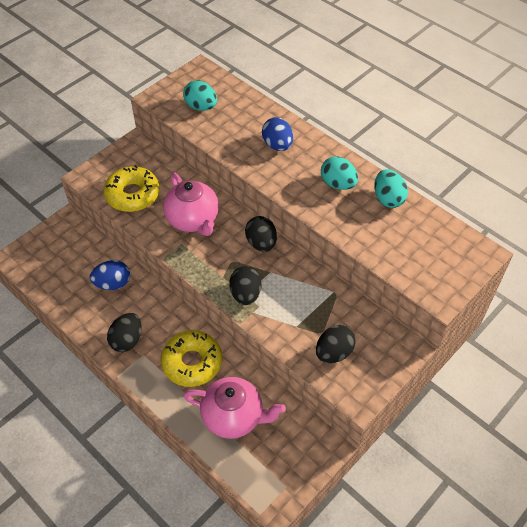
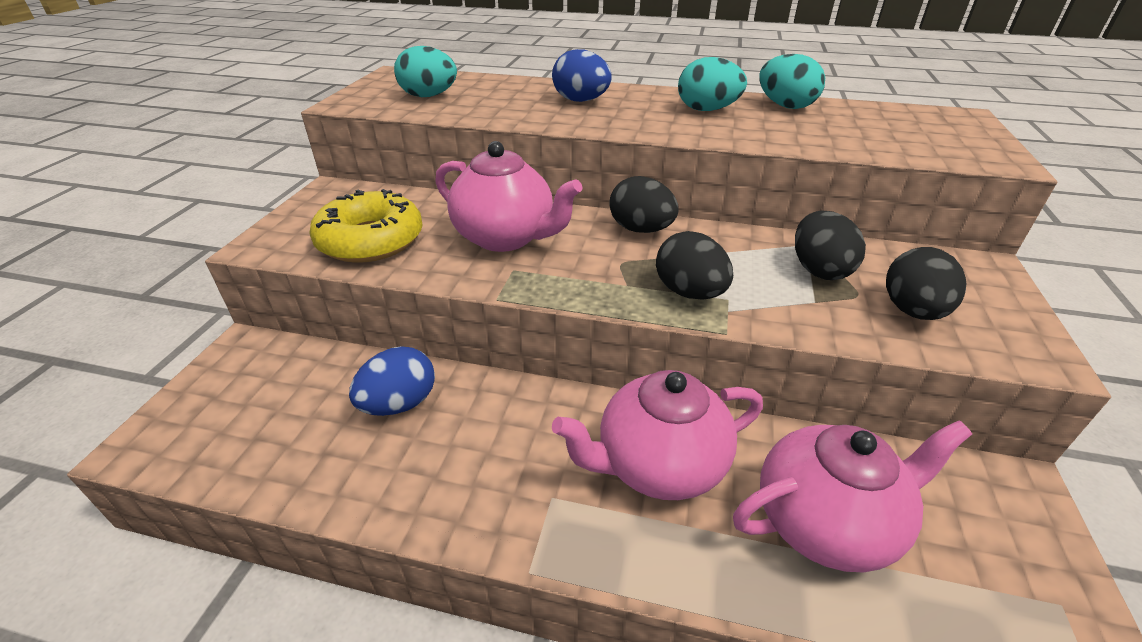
camera: 30 degrees left, 15 degrees down
black egg [107,313,142,352] -> black egg moved to [795,210,866,280]
yellow donut [161,330,222,387] -> pink teapot [552,370,763,500]

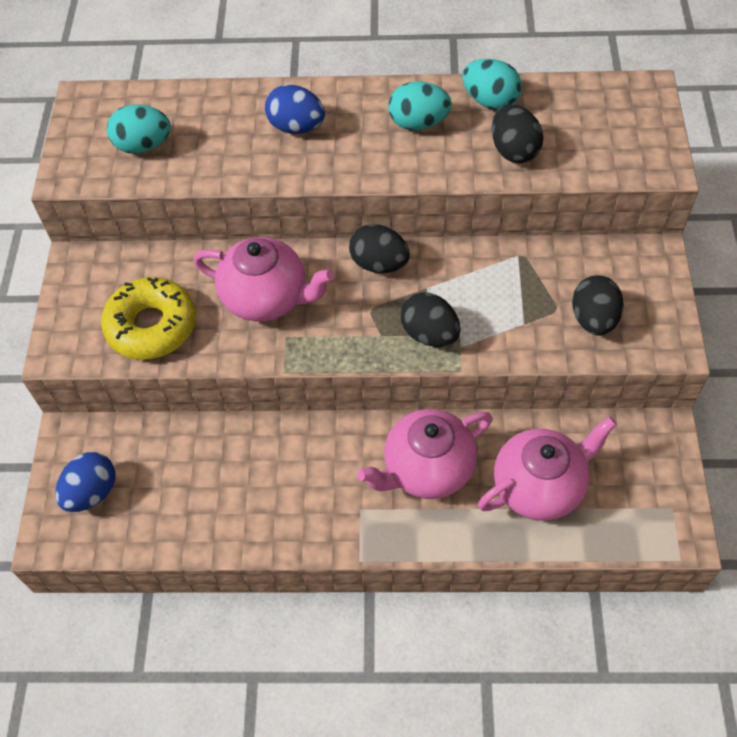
camera: 10 degrees left, 20 degrees up
blue egg [349,346,435,416] -> blue egg moved to [55,452,116,512]
black egg [795,210,866,280] -> black egg moved to [492,104,543,163]

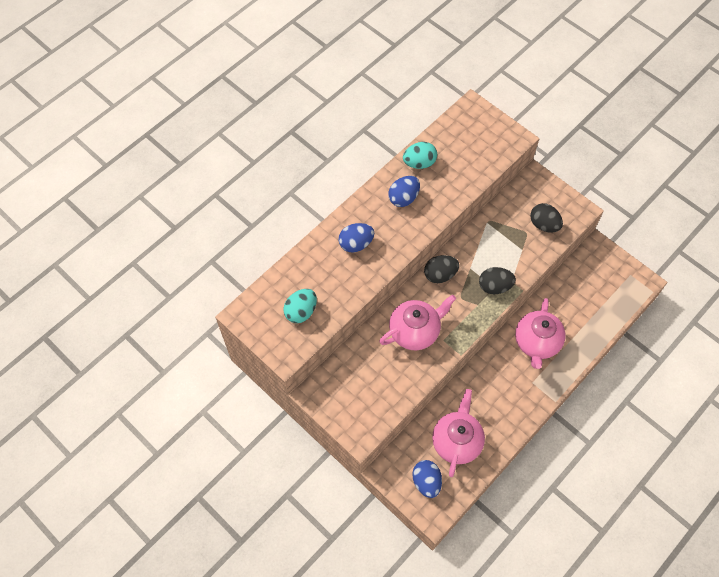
camera: 50 degrees left, 5 degrees up
yellow donut [101,277,196,360] -> none
turquoise egg [388,81,452,130] -> blue egg [388,176,420,207]
pink teapot [478,417,617,521] -> pink teapot moved to [432,389,485,477]
black egg [492,104,543,163] -> none

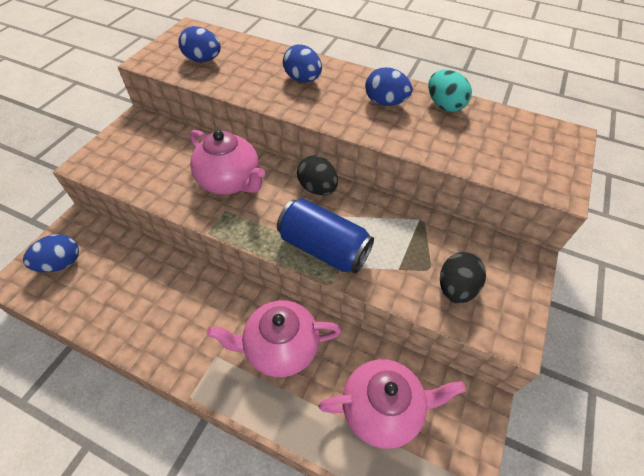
camera: 70 degrees right, 10 degrees down
turquoise egg [283,289,317,323] -> blue egg [178,26,221,62]
pink teapot [432,389,485,477] -> pink teapot moved to [318,359,466,449]
black egg [479,267,516,294] -> blue can [277,198,374,274]

